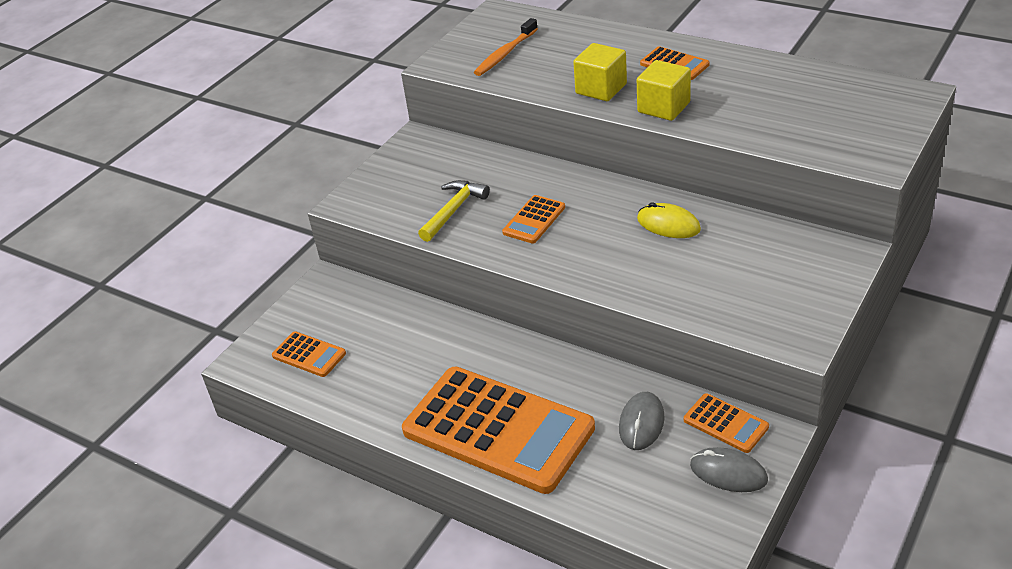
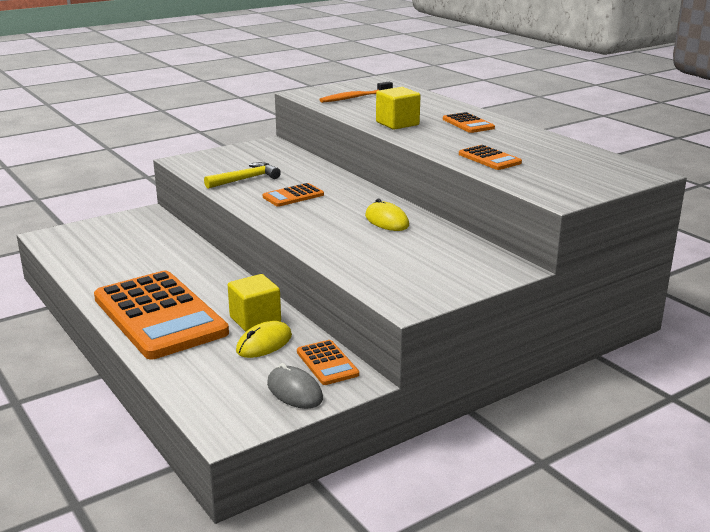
camera: 20 degrees right, 15 degrees down
orange calculator [272,331,346,377] -> orange calculator moved to [459,145,522,170]
grey mouse [619,392,665,450] -> yellow mouse [236,321,292,358]
yellow cube [637,60,691,121] -> yellow cube moved to [228,274,281,332]

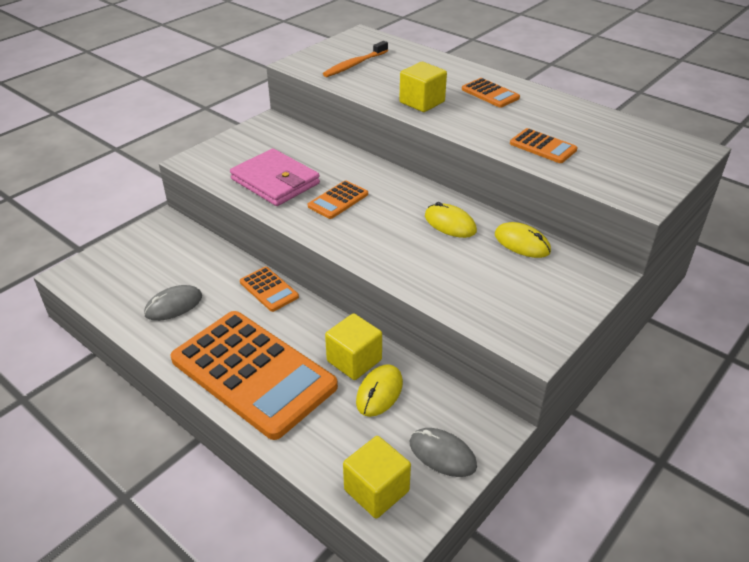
camera: 15 degrees left, 15 degrees up
yellow hammer [204,162,281,189] -> pink wallet [230,148,320,206]
orange calculator [297,340,359,385] -> orange calculator moved to [240,267,299,312]
none -> grey mouse [144,285,202,321]
none -> yellow cube [343,436,411,518]
none -> yellow mouse [495,222,551,258]

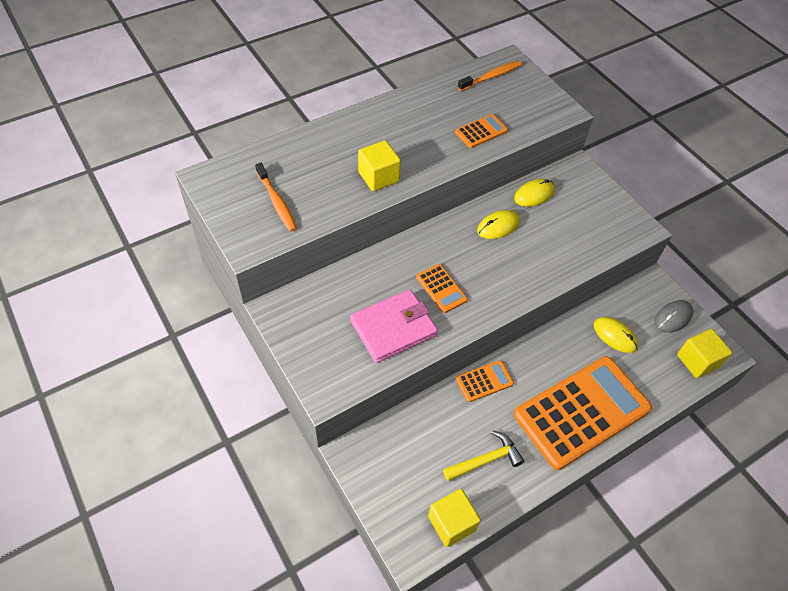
camera: 75 degrees left, 15 degrees up
grey mouse [144,285,202,321] -> yellow hammer [443,430,524,481]
yellow cube [325,313,382,380] -> yellow cube moved to [428,489,481,547]
orange calculator [462,78,520,108] -> none
none -> orange toothbrush [458,61,522,91]

